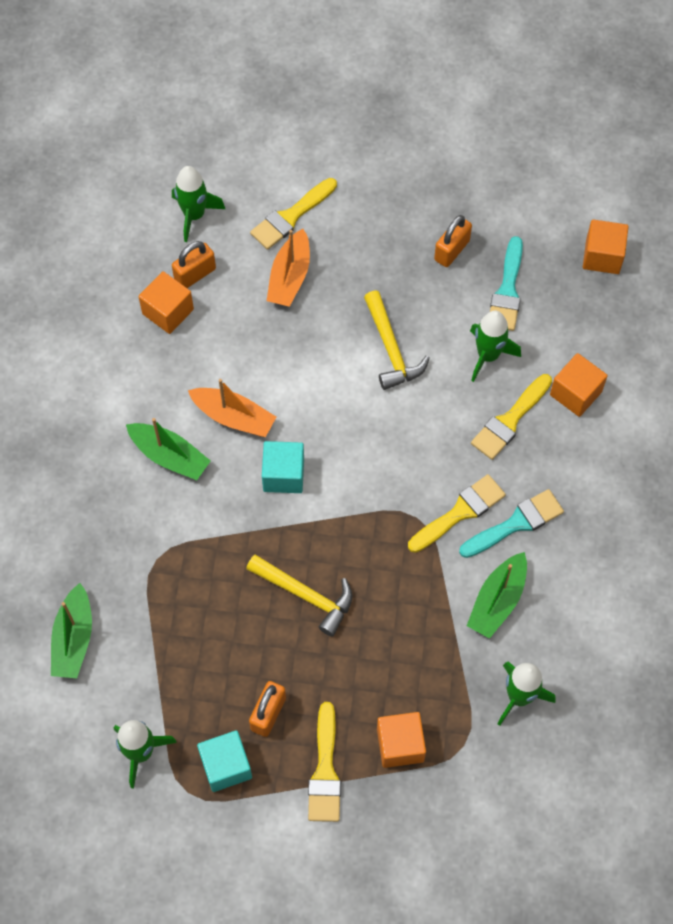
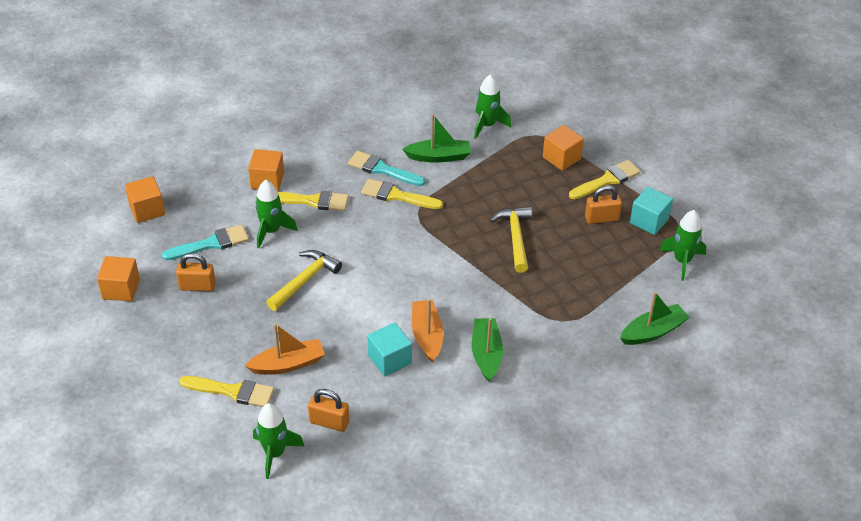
camera: 125 degrees left, 20 degrees down
orange cube [138,271,194,334] -> orange cube moved to [97,256,140,301]
turquoise cube [262,441,304,493] -> turquoise cube moved to [367,323,412,376]

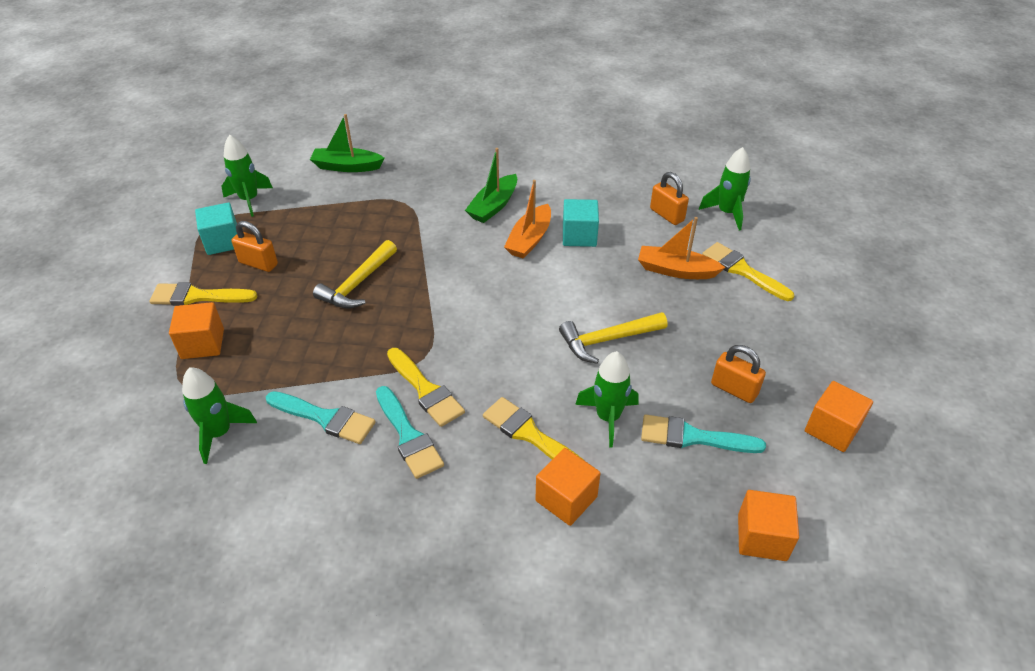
camera: 145 degrees left, 0 degrees up
green boat [402,114,471,163] -> turquoise brush [266,391,375,444]

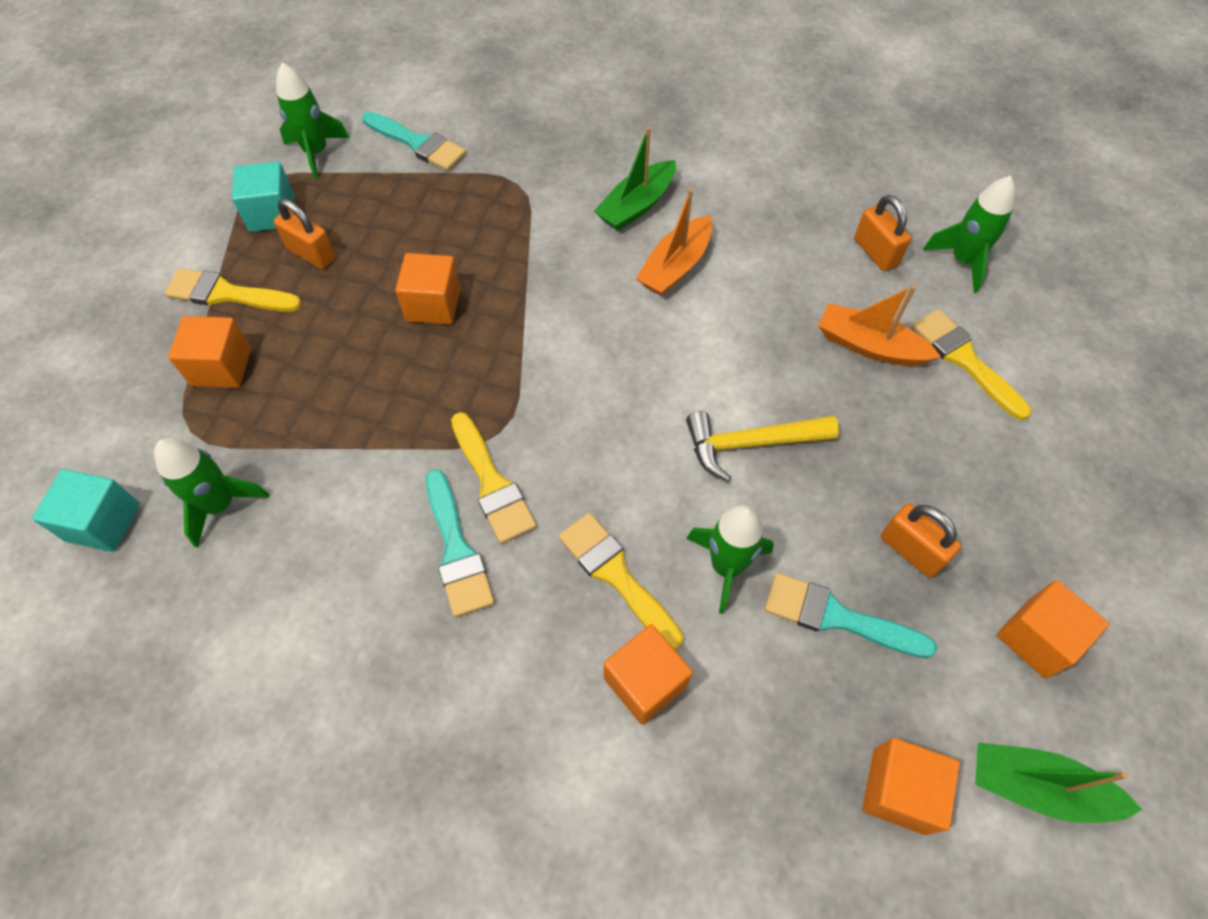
camera: 10 degrees right, 15 degrees up
turquoise brush [266,391,375,444] -> turquoise brush moved to [362,111,466,171]
green boat [310,114,385,172] -> green boat moved to [975,742,1142,823]
yellow hammer [313,240,397,308] -> orange cube [395,253,461,324]
turquoise cube [563,199,599,247] -> turquoise cube moved to [32,469,140,552]

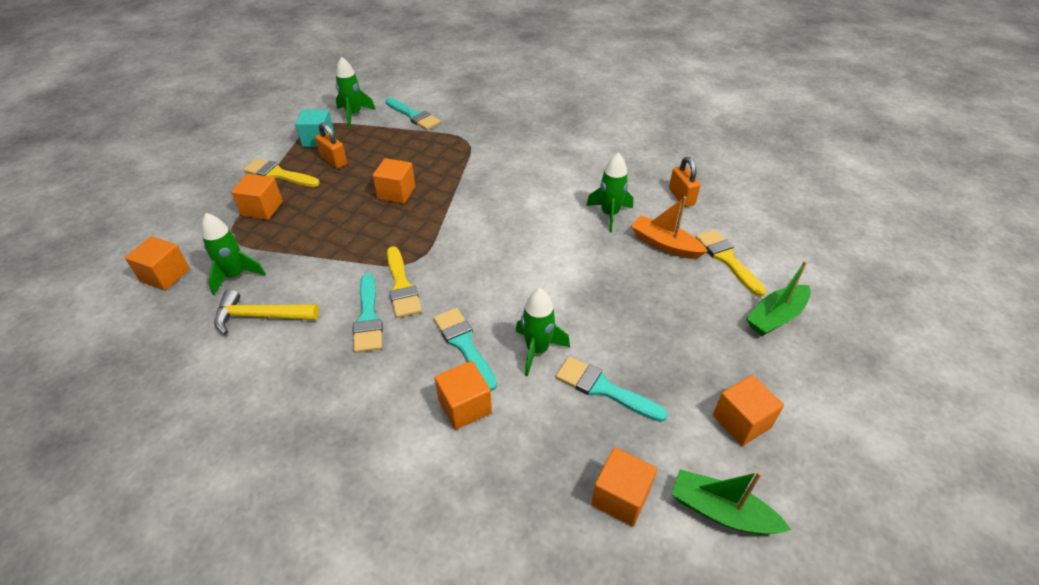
camera: 10 degrees right, 15 degrees down
turquoise cube [32,469,140,552] -> orange cube [125,236,190,291]
yellow brush [559,513,683,649] -> turquoise brush [434,308,497,391]
green boat [594,127,676,231] -> green boat moved to [746,261,811,336]
orange boat [636,189,712,296] -> none
yellow hammer [686,411,839,482] -> yellow hammer moved to [214,289,319,335]
orange padlock [881,504,961,578] -> none
green rocket [923,176,1016,293] -> green rocket moved to [586,153,633,232]

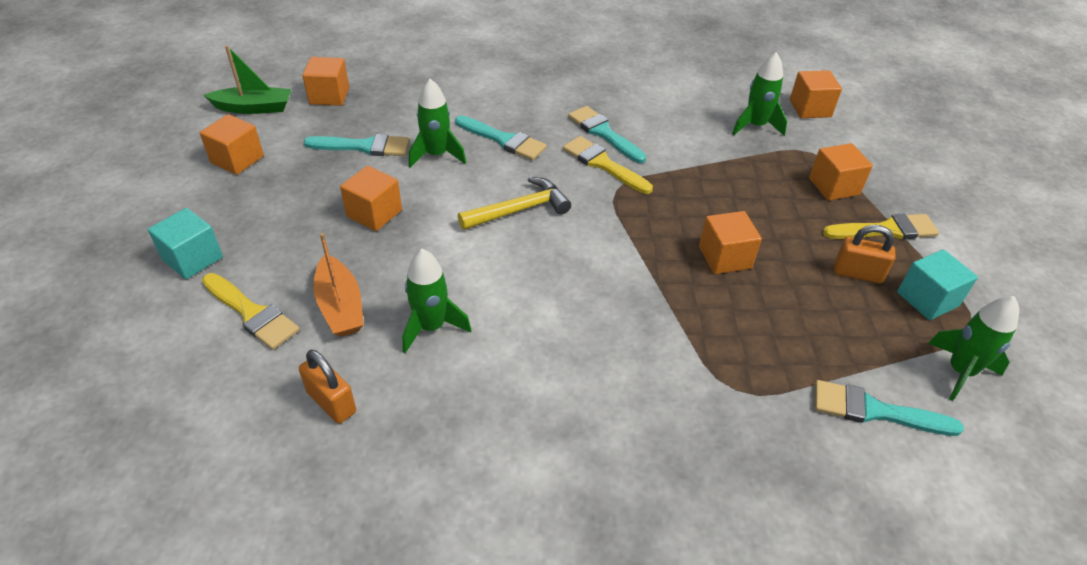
camera: 150 degrees right, 0 degrees up
yellow hammer [214,289,319,335] -> yellow hammer moved to [458,177,571,230]
orange cube [435,361,492,430] -> orange cube moved to [340,166,402,231]
orange boat [631,196,708,259] -> orange boat turned 60 degrees clockwise [313,233,364,337]
green boat [746,261,811,336] -> turquoise cube [148,208,223,279]

